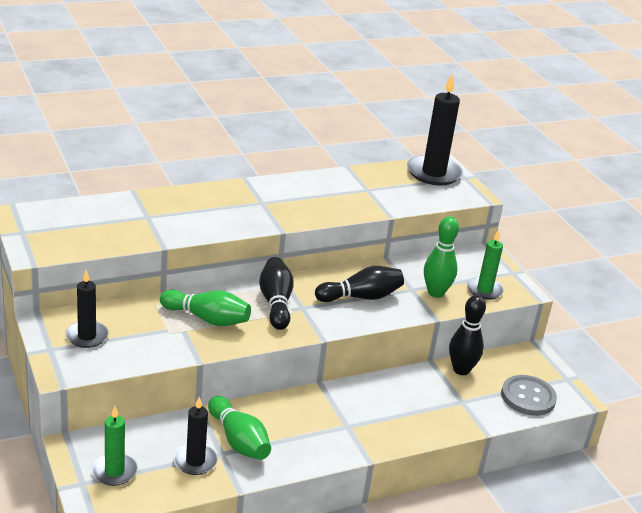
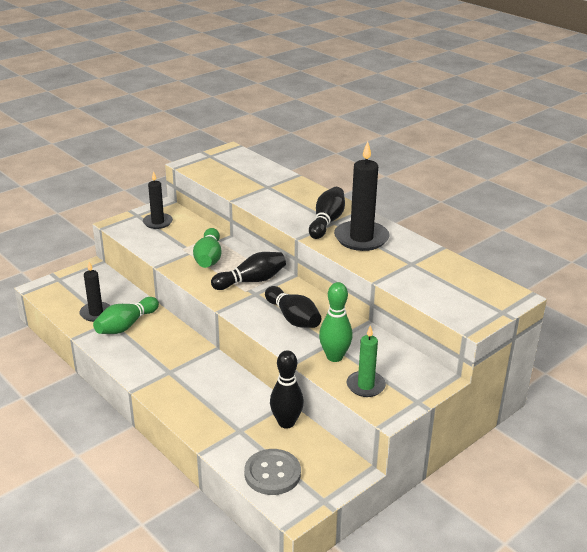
camera: 75 degrees right, 0 degrees up
green candle [92,406,138,486] -> none
black candle [407,74,463,186] -> black candle moved to [334,141,390,251]
none -> black bowling pin [309,187,345,239]

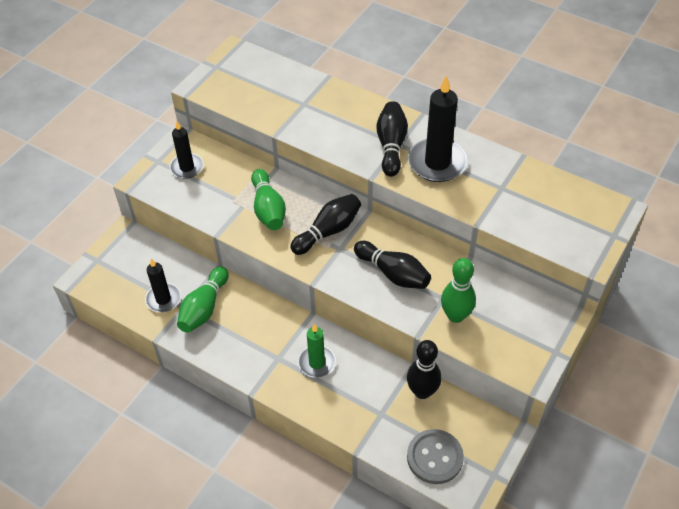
camera: 15 degrees left, 20 degrees up
green candle [347,325,386,397] -> green candle moved to [298,324,336,378]

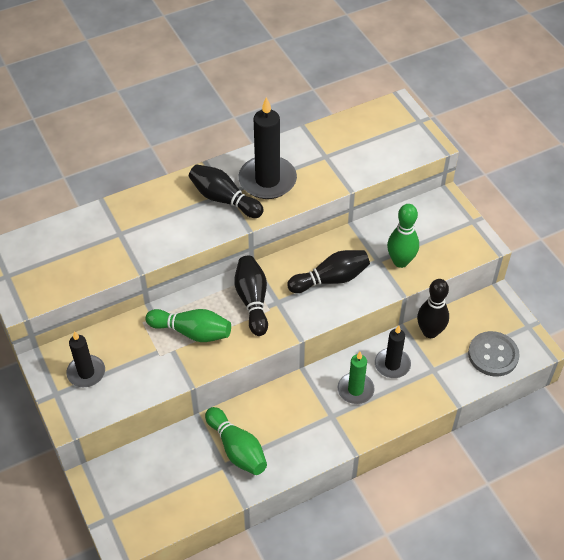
camera: 60 degrees left, 0 degrees up
black candle [145,258,181,312] -> black candle moved to [375,326,411,378]

